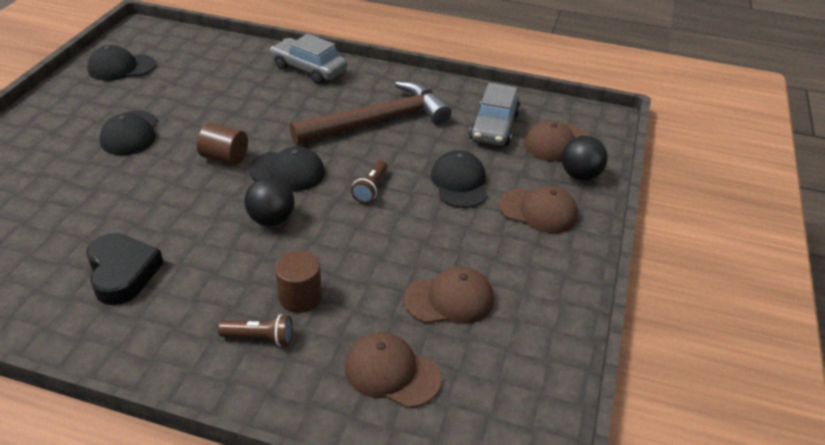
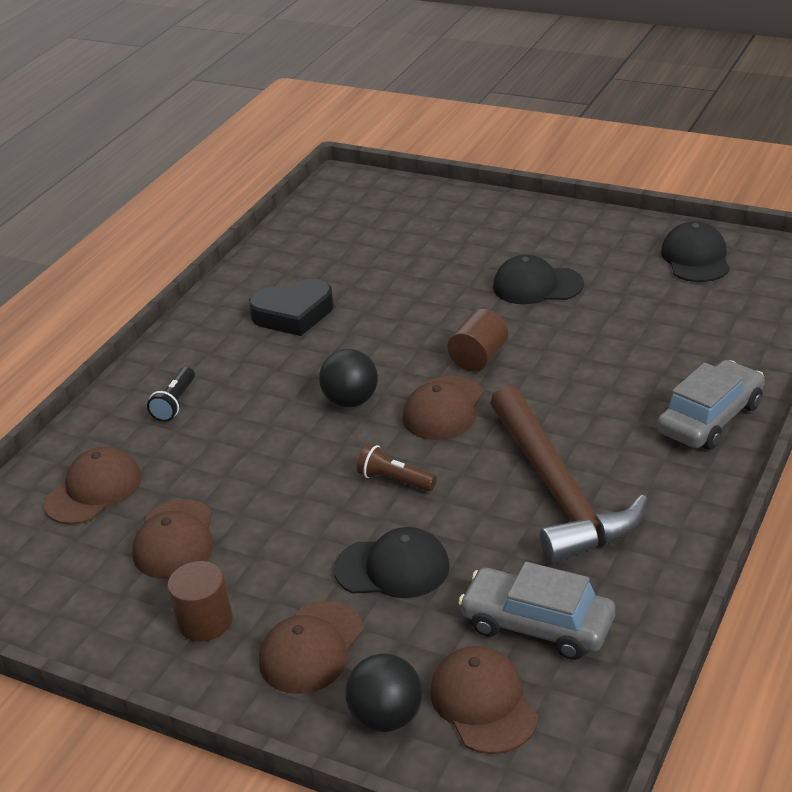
camera: 105 degrees right, 5 degrees down
brown flashlight [218,314,293,346] -> black flashlight [147,367,195,422]
black cap [249,147,325,191] -> brown cap [403,375,484,440]
brown cylinder [275,251,322,313] -> brown cylinder moved to [168,561,233,641]

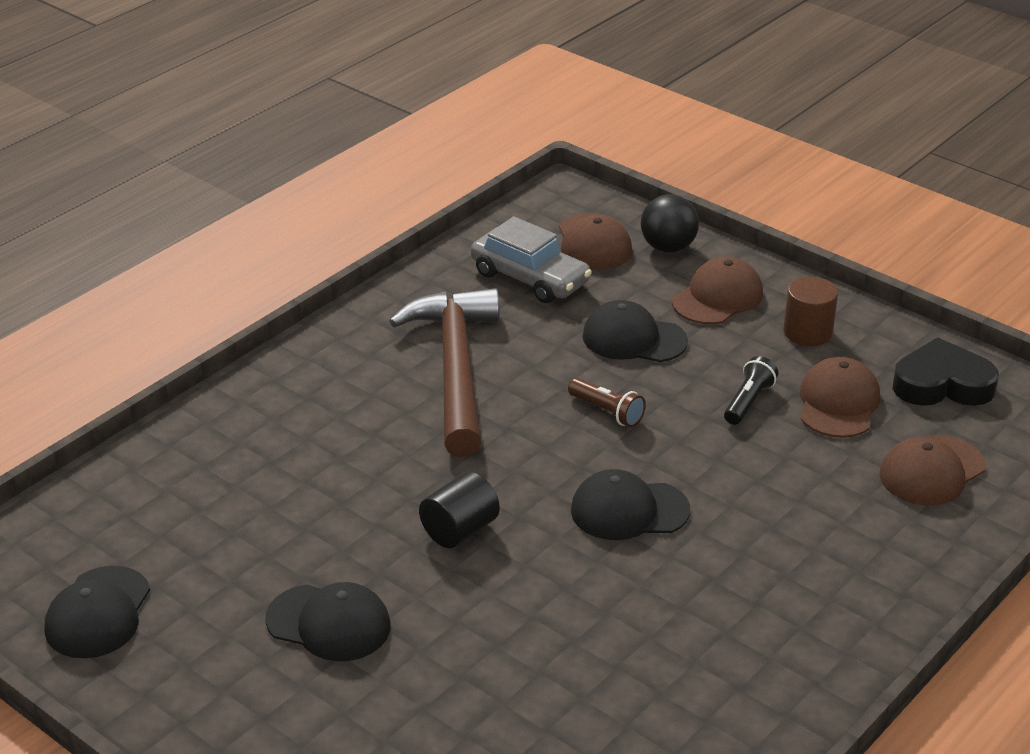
camera: 170 degrees left, 0 degrees up
black flashlight [147,367,195,422] -> black flashlight moved to [724,356,778,425]
black heart [249,279,334,336] -> black heart moved to [893,337,999,406]
black ball [319,349,378,407] -> black cap [571,469,690,540]
brown cap [403,375,484,440] -> none
brown cylinder [447,309,508,372] -> black cylinder [419,471,500,548]
grey car [657,360,765,450] -> none

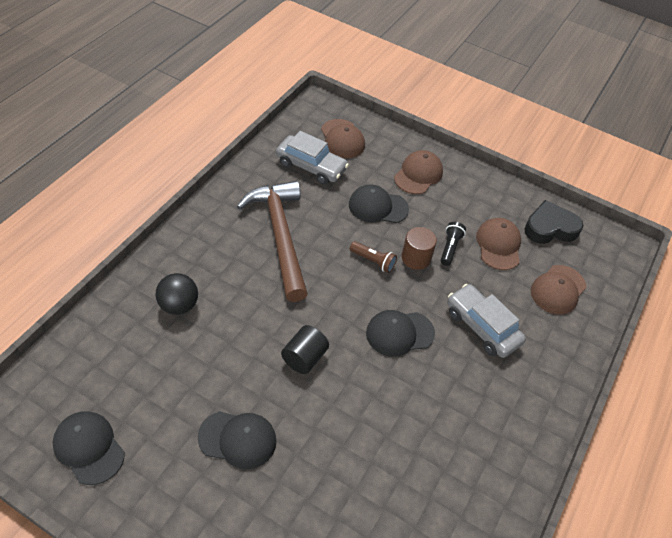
camera: 15 degrees left, 15 degrees up
black cap [45,566,150,658] -> black cap turned 135 degrees clockwise [53,411,125,485]
black ball [641,194,699,253] -> black ball moved to [156,273,198,315]
brown cylinder [783,276,838,346] -> brown cylinder moved to [401,227,437,270]
none -> grey car [447,284,526,358]

